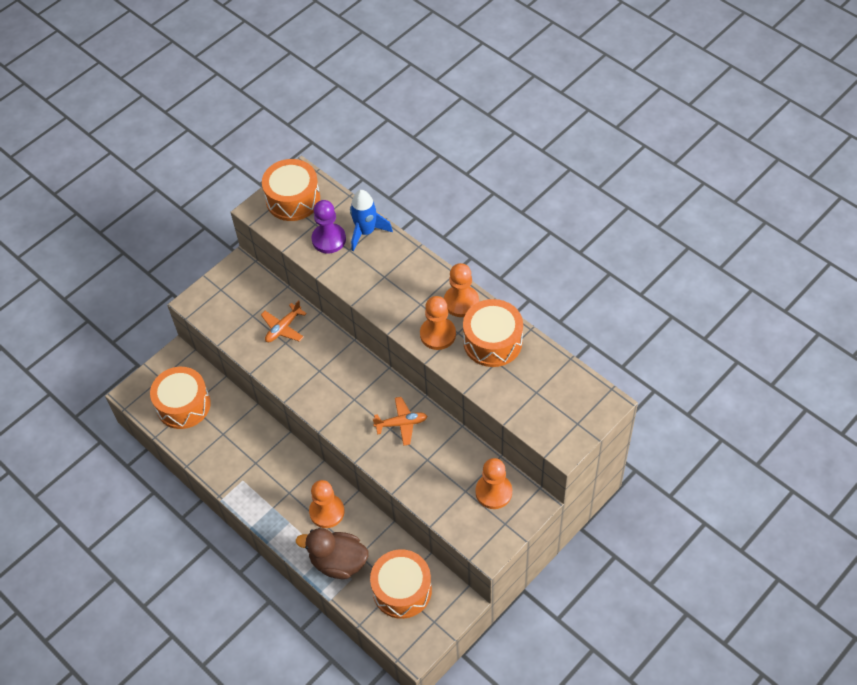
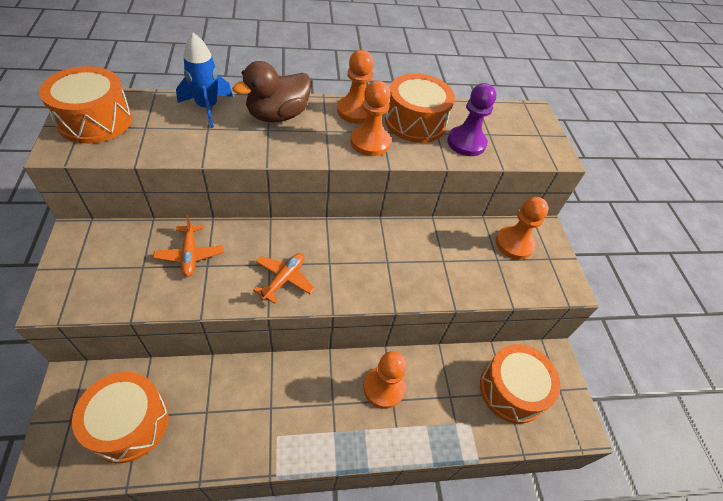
camera: 60 degrees left, 5 degrees down
brown duck [296,528,368,579] -> brown duck moved to [232,61,311,122]
purple pawn [311,200,346,253] -> purple pawn moved to [447,83,496,156]
orange plane [373,397,427,446] -> orange plane moved to [253,253,315,304]

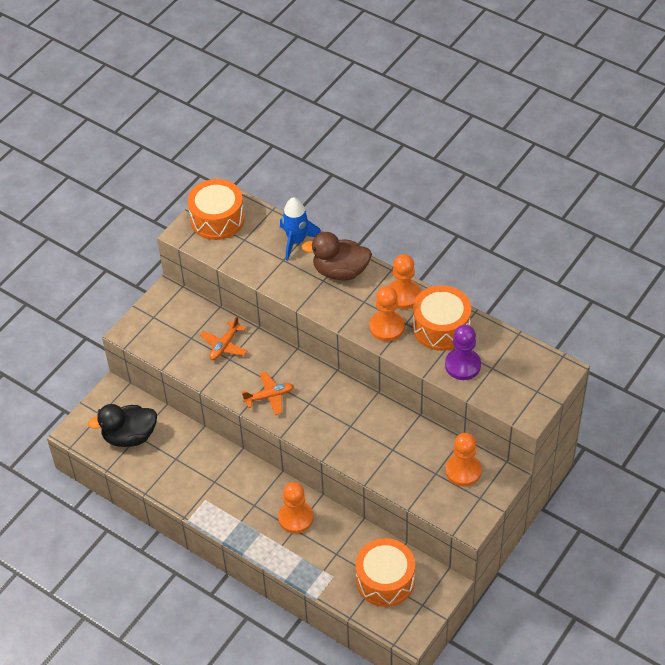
camera: 50 degrees right, 0 degrees up
orange drum [72,372,169,463] -> black duck [88,404,157,447]

